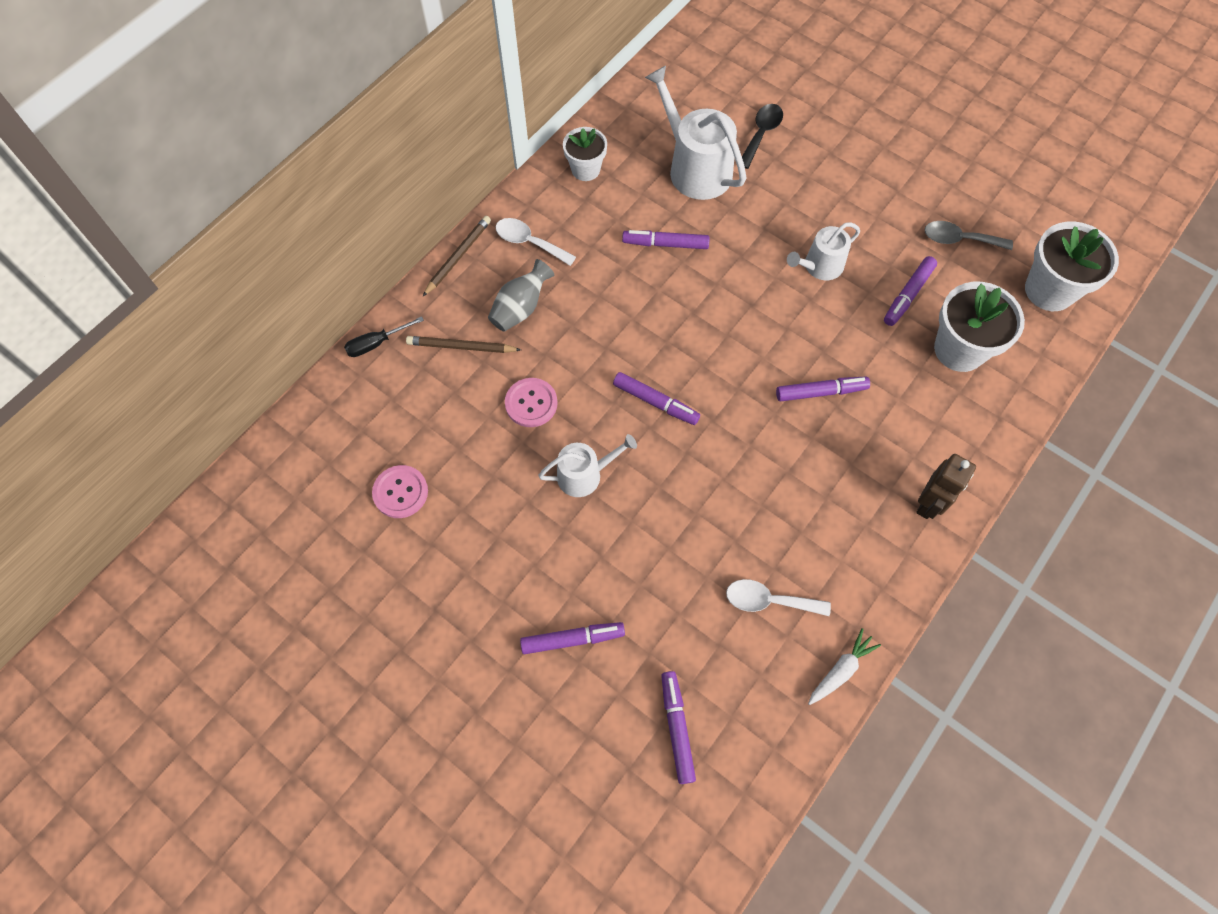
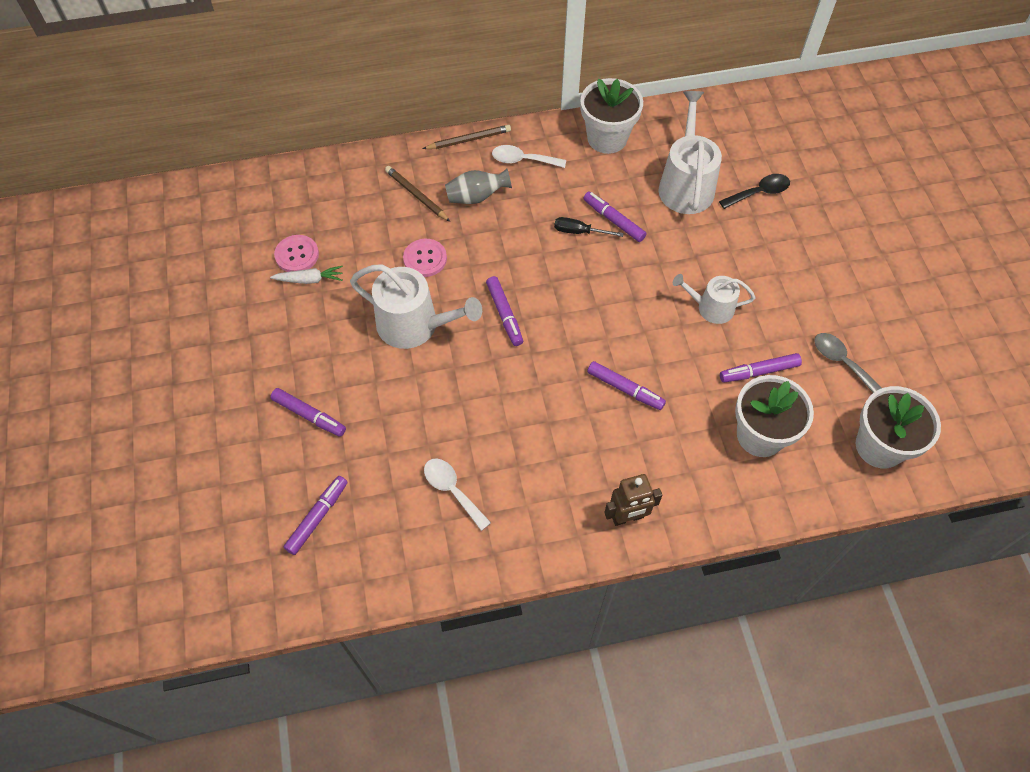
camera: 40 degrees right, 5 degrees down
black screwdriver [344,316,424,357] -> black screwdriver moved to [554,217,624,237]
white spoon [496,218,576,266] -> white spoon turned 60 degrees counterclockwise [492,145,566,168]
white watering can [538,434,637,497] -> white watering can [350,264,482,349], size x1.67
white flower pot [563,127,607,181] -> white flower pot [580,78,643,154], size x1.61
white carrot [808,628,881,705] -> white carrot moved to [270,266,343,284]

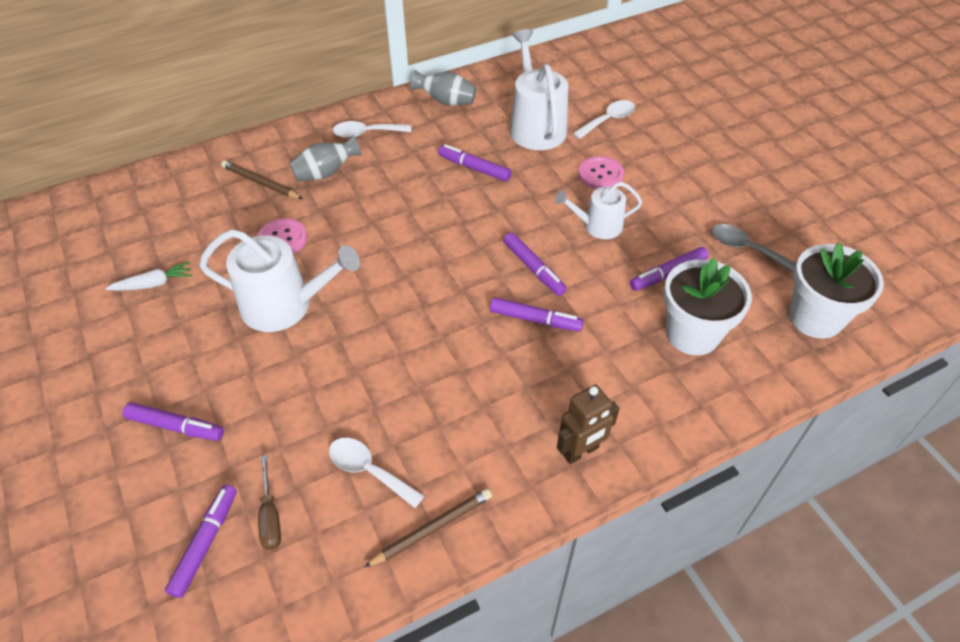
camera: 15 degrees left, 10 degrees down
pink button [274,235,319,272] -> pink button moved to [578,156,624,189]
brown pencil [422,125,511,149] -> brown pencil moved to [364,488,492,567]
purple marker [486,276,523,346] -> purple marker moved to [503,233,567,296]
black screwdriver [554,217,624,237] -> none
white flower pot [580,78,643,154] -> grey vase [411,70,476,106]
black spoon [719,174,790,209] -> white spoon [573,100,635,139]
none -> brown screwdriver [258,455,281,550]

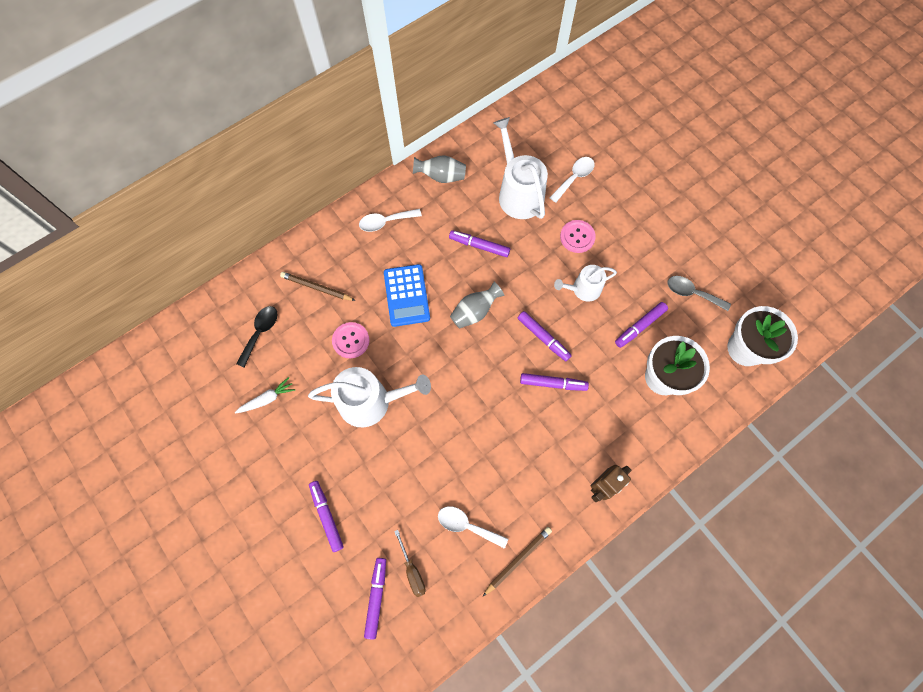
camera: 10 degrees left, 20 degrees up
purple marker [123,403,224,441] -> purple marker turned 120 degrees counterclockwise [309,481,344,552]
grey vase [289,135,362,181] -> grey vase moved to [450,282,504,329]
none -> black spoon [236,306,277,367]
none -> blue calculator [384,264,430,327]

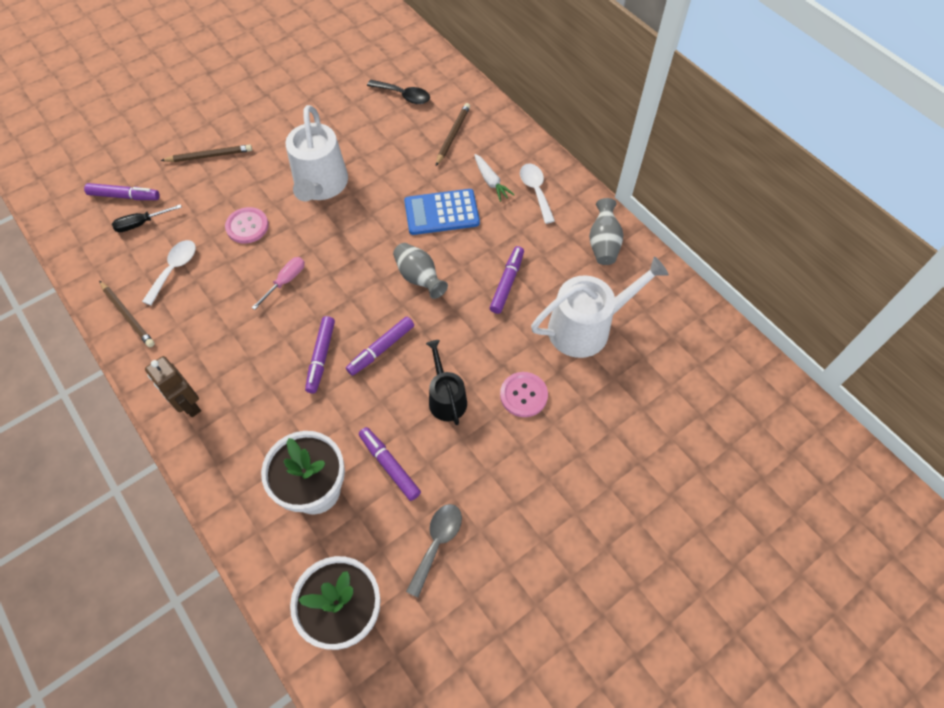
camera: 90 degrees right, 10 degrees down
white carrot [235,377,295,414] -> white carrot moved to [474,154,515,202]
purple marker [309,481,344,552] -> brown pencil [161,144,252,162]
pink button [332,322,369,358] -> pink button moved to [225,207,269,244]
brown screwdriver [394,530,426,597] -> black screwdriver [112,204,182,232]
white spoon [549,157,595,203] -> none
white watering can [554,265,617,302] -> black watering can [426,340,467,425]
none -> pink screwdriver [251,257,305,310]

